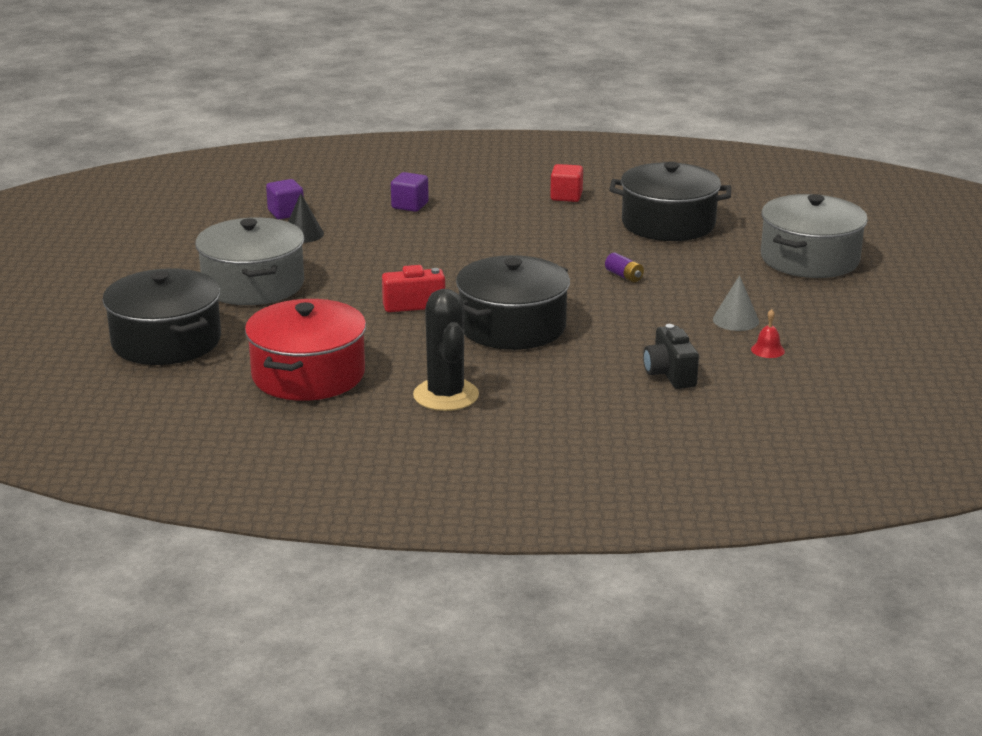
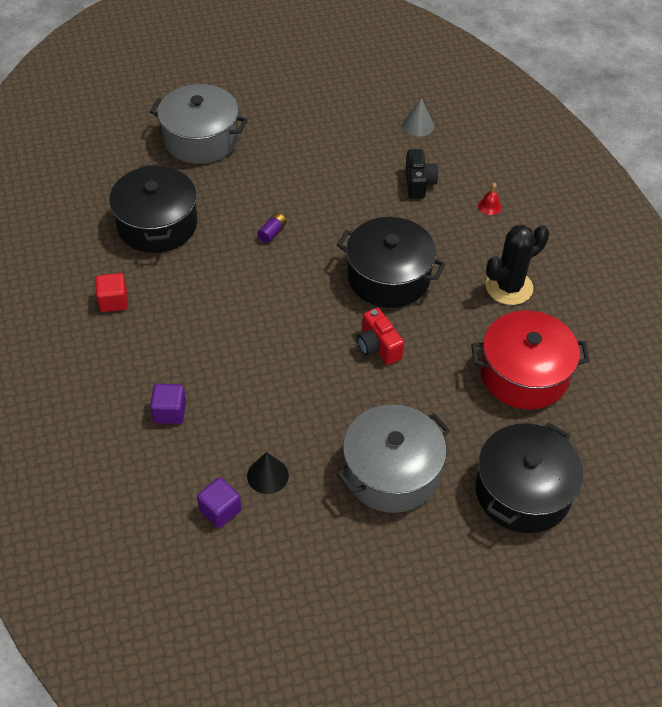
camera: 110 degrees left, 25 degrees up
black camera [643,324,699,389] -> black camera turned 60 degrees counterclockwise [406,149,438,199]
grey cone [713,275,759,331] -> grey cone moved to [402,98,434,136]
red bell [751,309,785,358] -> red bell moved to [478,183,502,215]

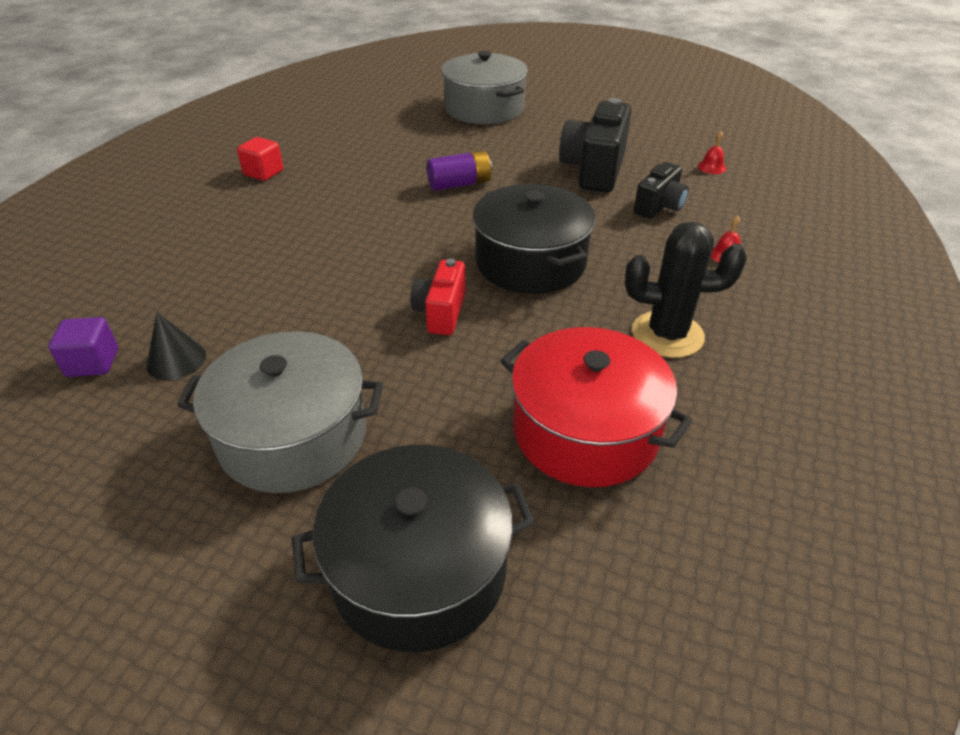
camera: 40 degrees right, 10 degrees down
black pot [109,164,197,253] -> none
purple cube [150,383,186,424] -> none
purple battery [257,213,286,243] -> purple battery [427,150,493,191], size x1.66
grey cone [402,98,434,136] -> red bell [698,131,726,174]
none -> black camera [559,98,632,193]

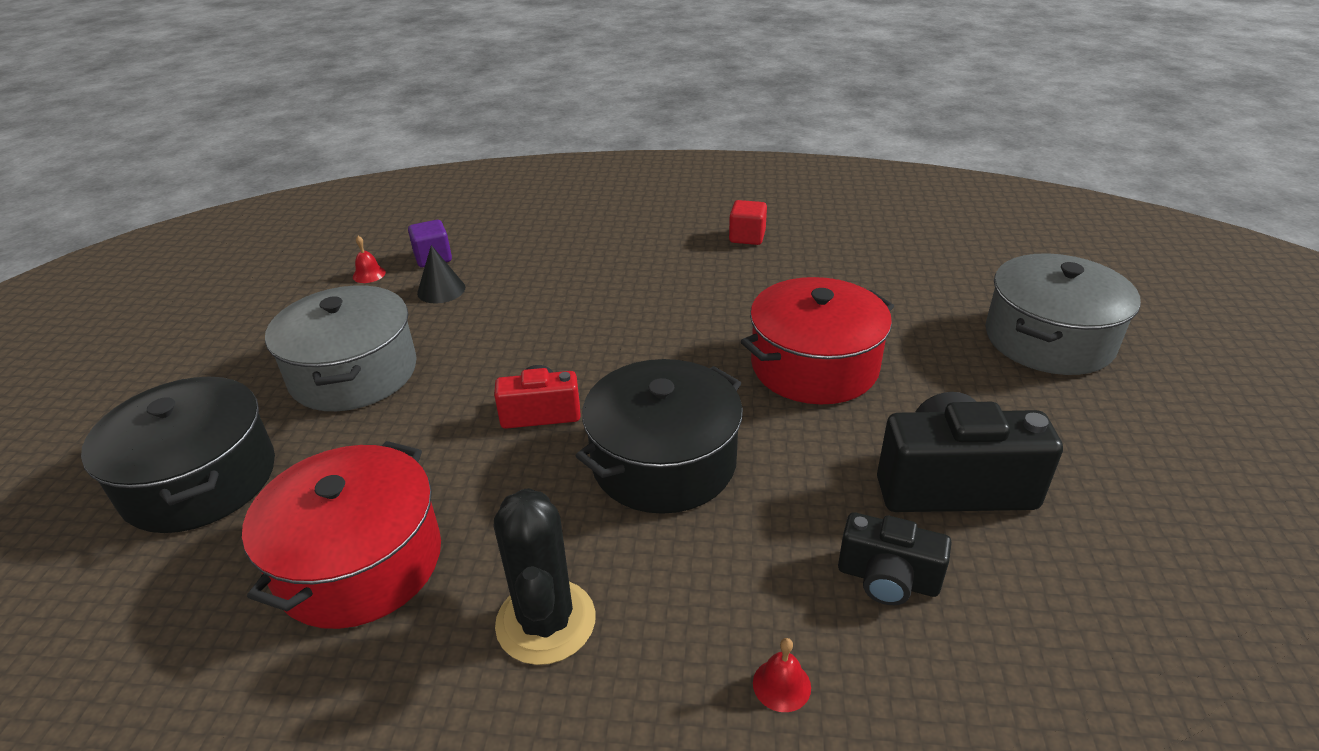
camera: 75 degrees right, 5 degrees down
purple battery [427,150,493,191] -> red pot [741,277,894,404]
red bell [698,131,726,174] -> red bell moved to [353,236,386,283]

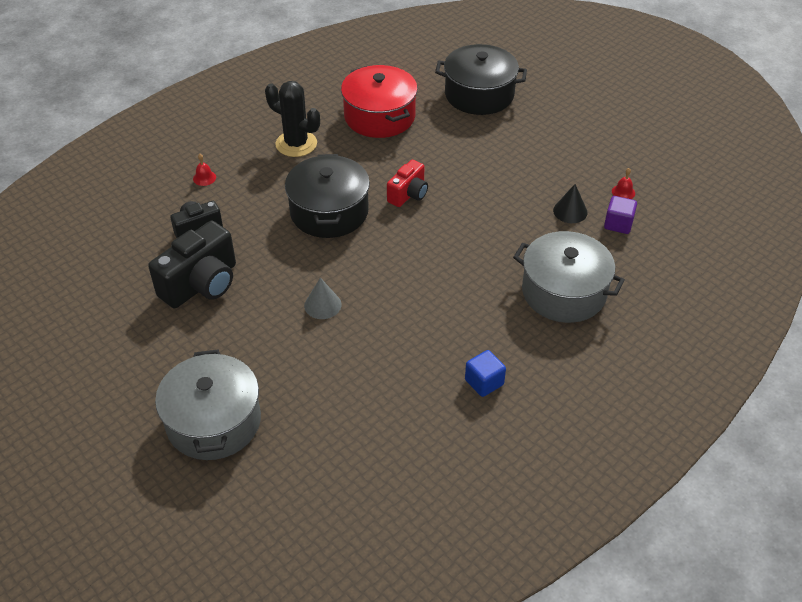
camera: 130 degrees right, 10 degrees up
grey pot [265,285,417,411] -> grey pot moved to [513,231,625,323]
red cube [729,200,767,245] -> blue cube [465,350,506,397]
red pot [741,277,894,404] -> grey cone [304,278,341,319]

